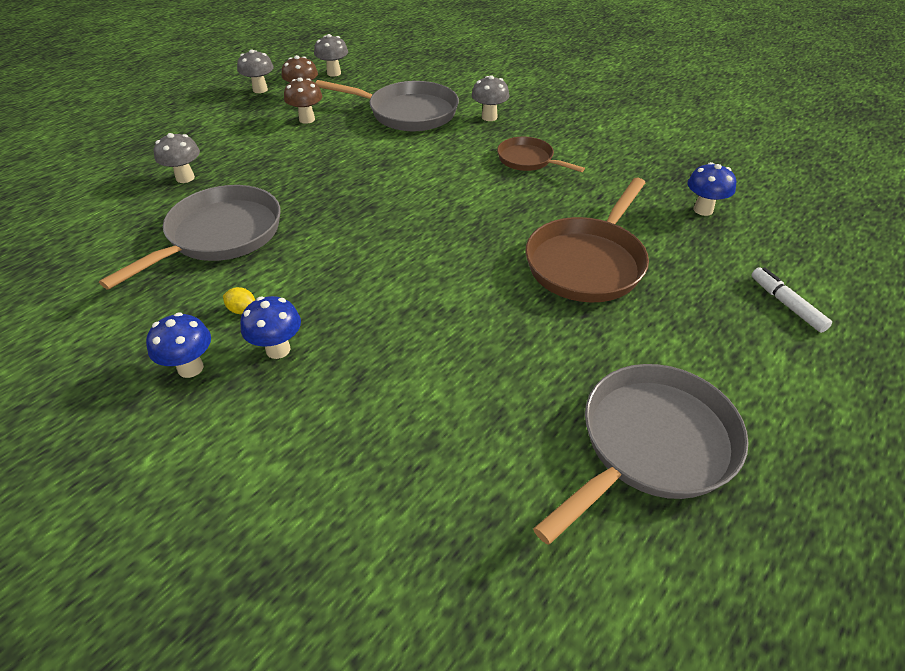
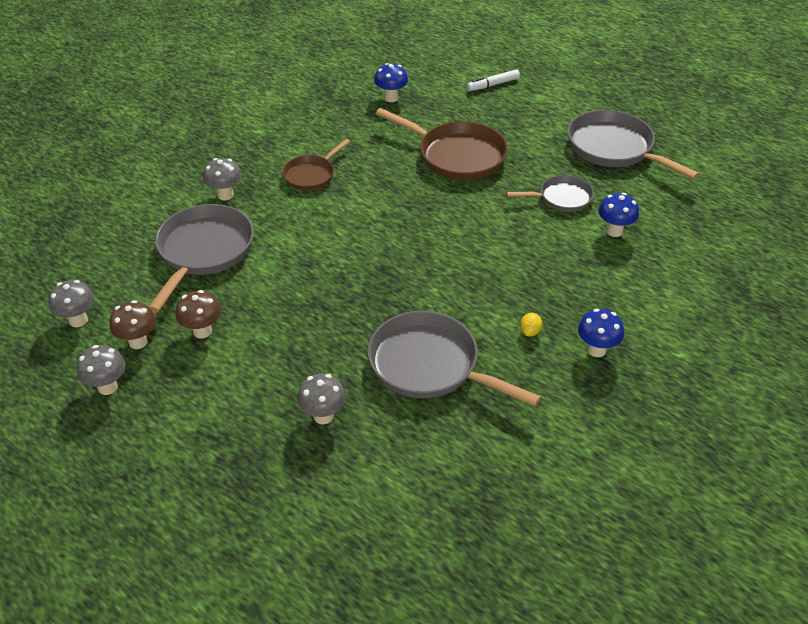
camera: 90 degrees left, 0 degrees up
blue mushroom [240,296,301,359] -> blue mushroom moved to [598,193,639,237]
none -> grey pan [506,175,594,212]

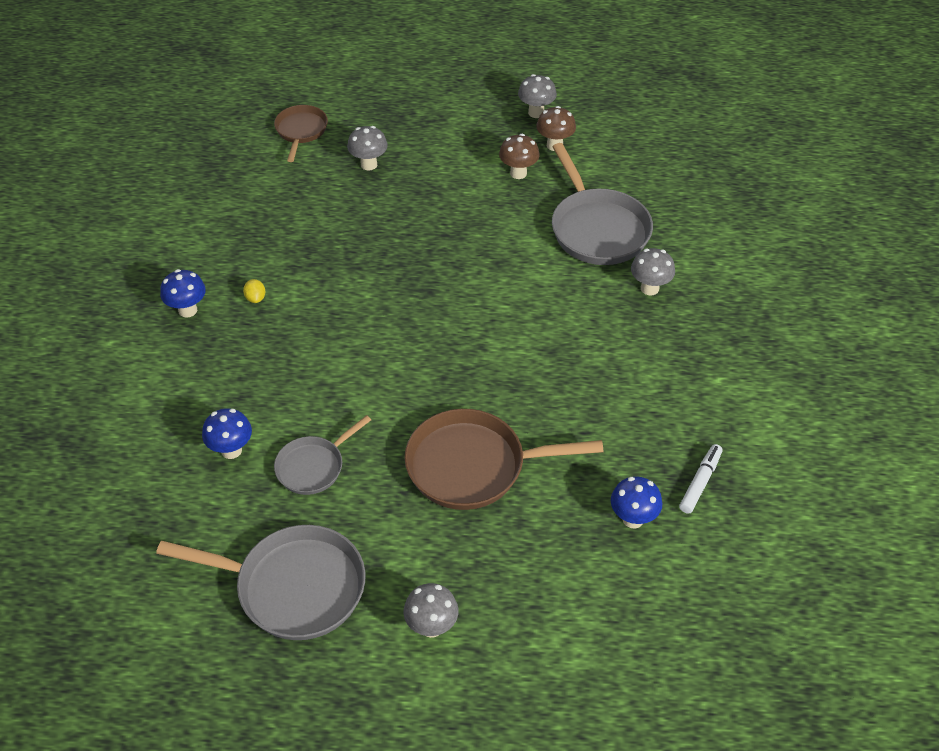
camera: 145 degrees right, 5 degrees up
grey mushroom [48,280,94,327] -> grey mushroom moved to [403,583,458,638]
brown pan [282,139,350,190] -> brown pan moved to [274,105,328,162]
grey pan [368,311,541,406] -> none
white marker [467,69,520,91] -> white marker moved to [679,444,722,514]

